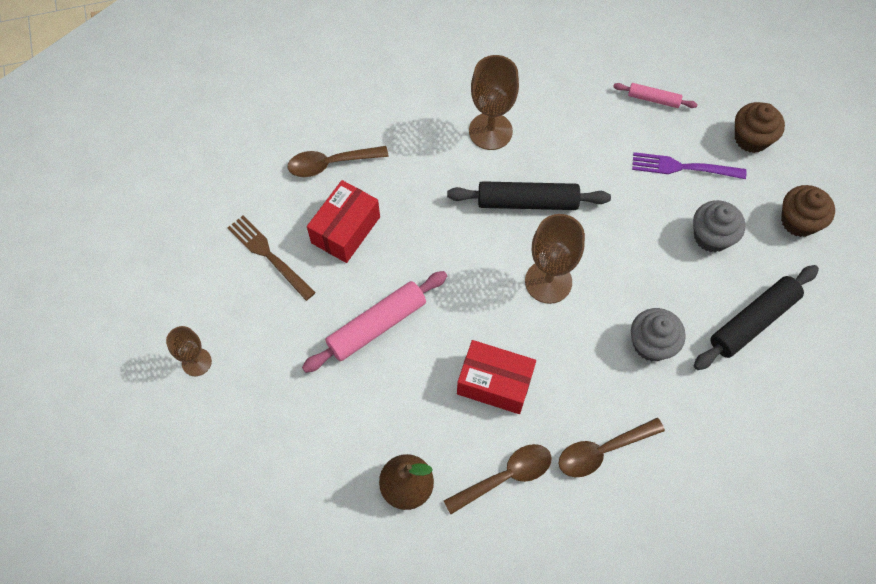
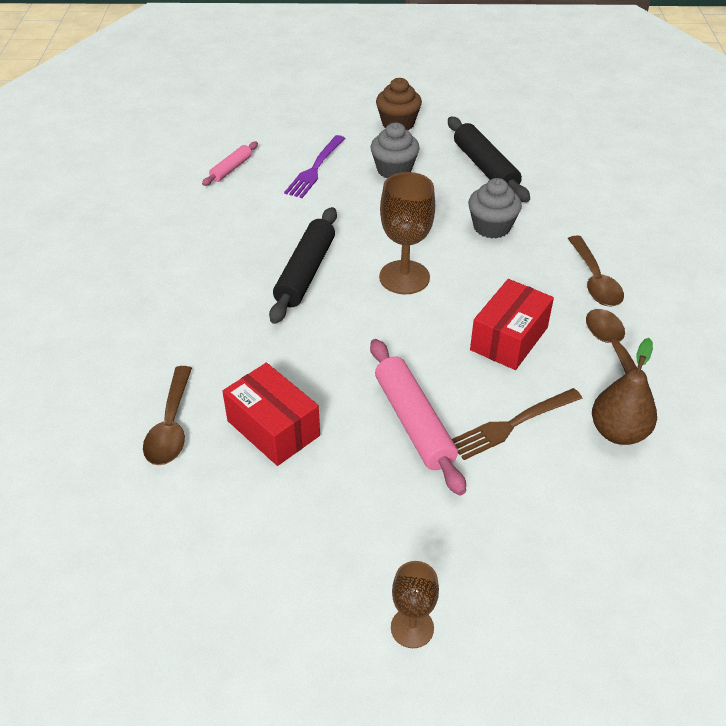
camera: 75 degrees left, 20 degrees down
brown fork [228,216,316,301] -> brown fork moved to [452,388,583,460]
brown goblet [469,55,519,150] -> none
brown cupcake [735,102,785,153] -> none

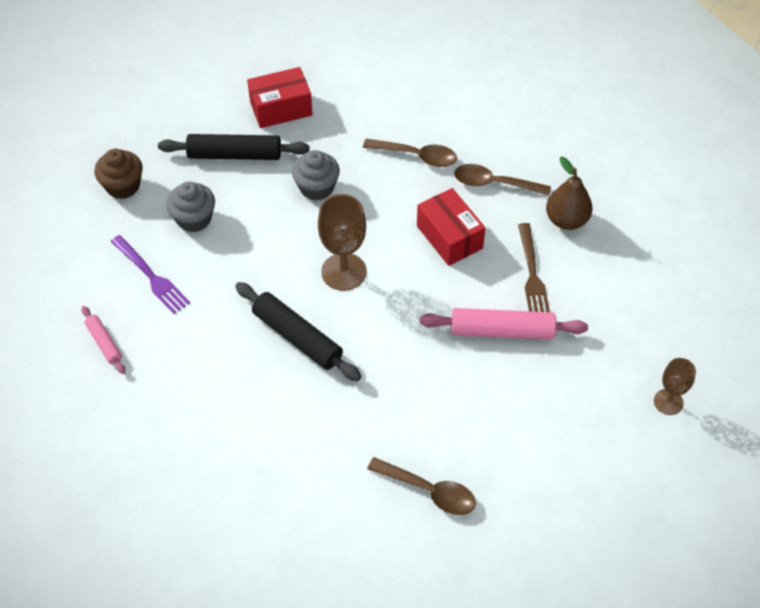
camera: 65 degrees left, 10 degrees up
red box [222,363,320,466] -> red box moved to [247,67,313,128]

